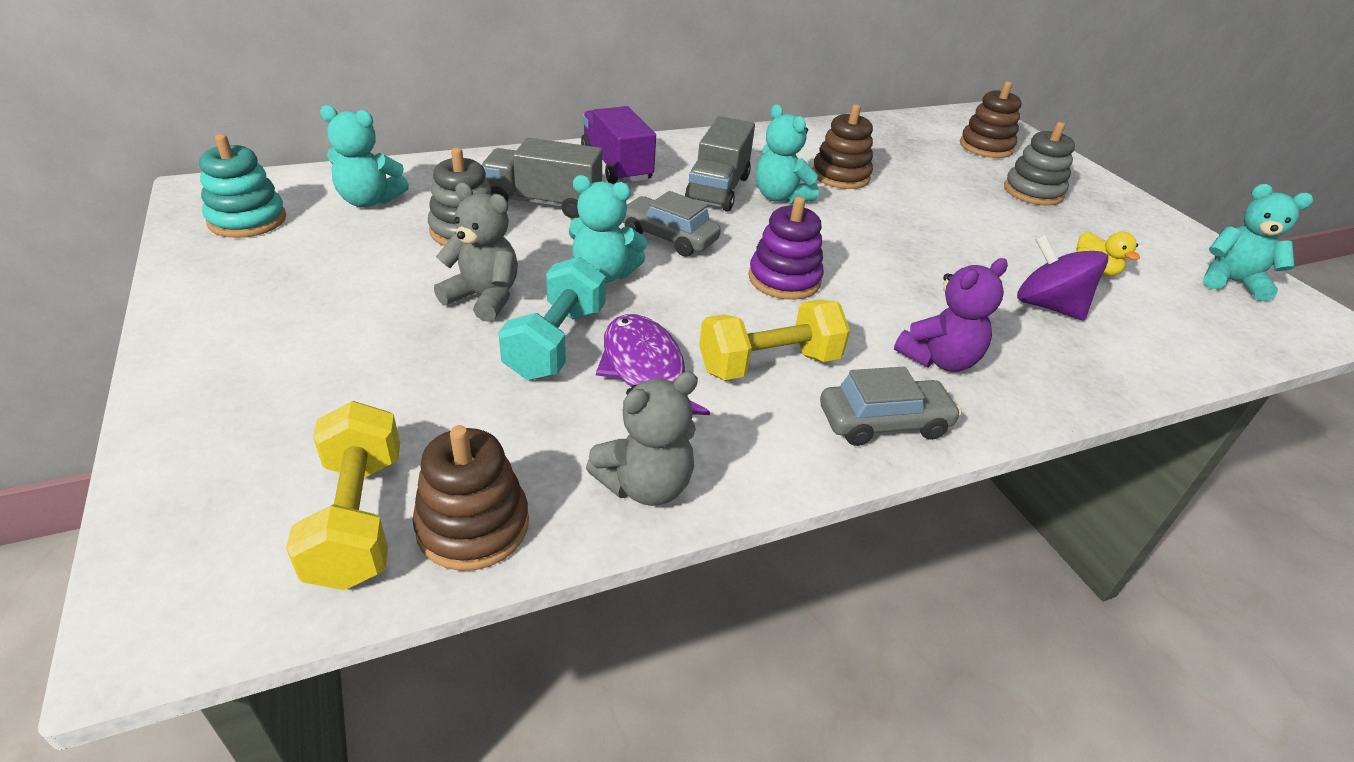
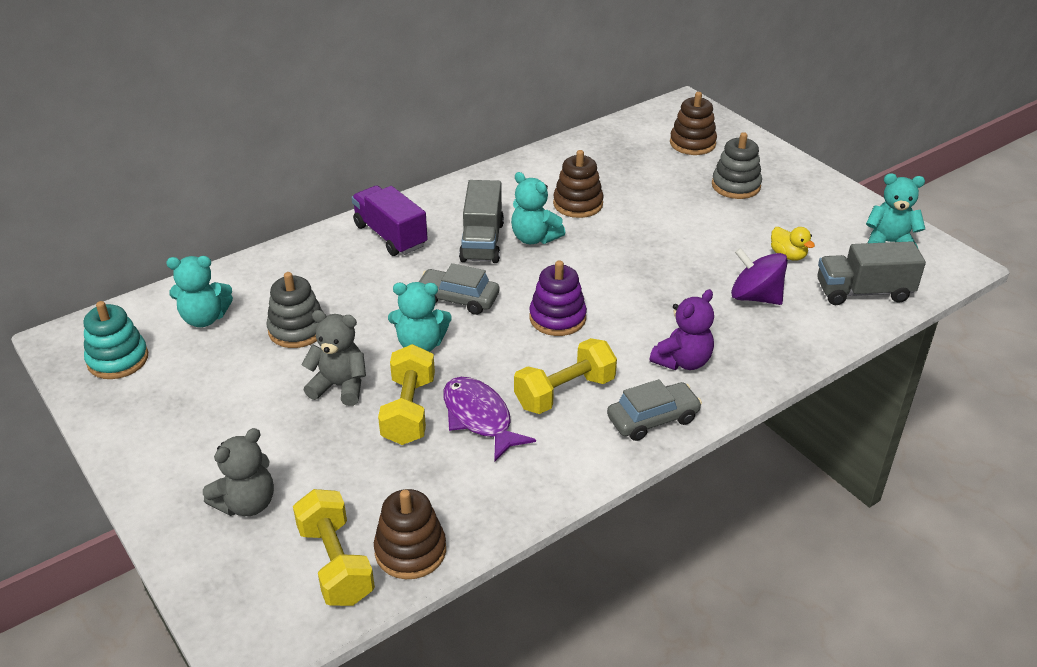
camera: 10 degrees left, 0 degrees up
grey truck [482,138,602,218] -> grey truck moved to [817,241,926,305]
turquoise dumbbell [498,256,606,380] -> yellow dumbbell [378,344,435,445]
grey teddy bear [586,371,698,506] -> grey teddy bear moved to [203,428,274,516]

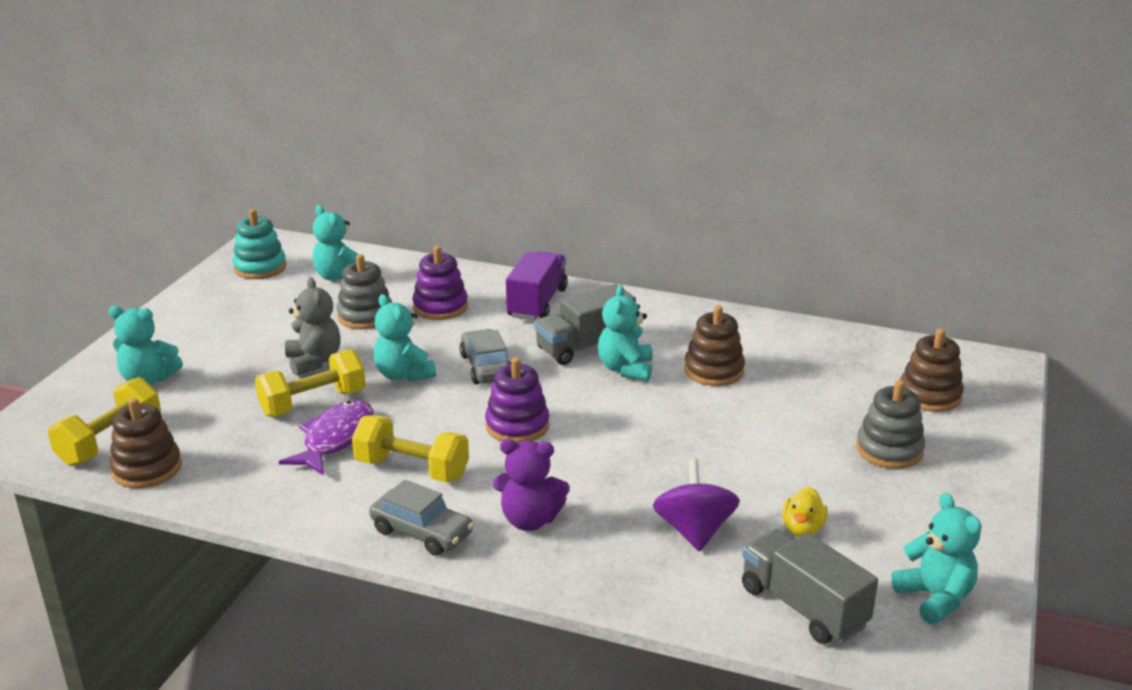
camera: 55 degrees right, 10 degrees down
grey teddy bear [203,428,274,516] -> turquoise teddy bear [108,306,183,385]
none -> purple stacking toy [413,246,468,320]

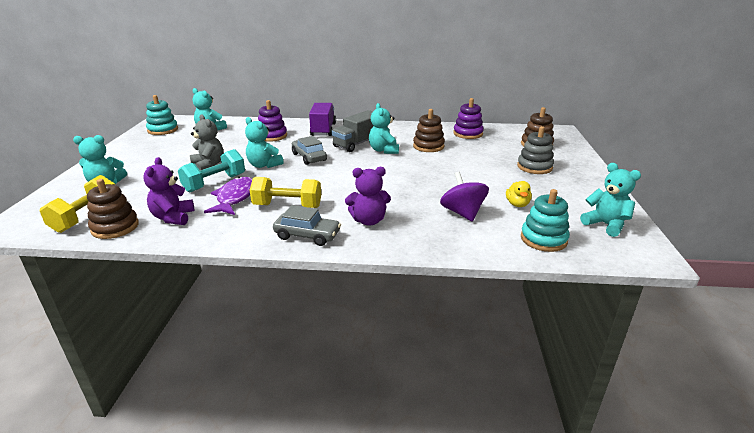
camera: 15 degrees left, 0 degrees up
yellow dumbbell [255,349,366,417] -> turquoise dumbbell [178,149,245,192]
grey stacking toy [336,254,392,329] -> none
purple stacking toy [485,357,550,444] -> purple stacking toy moved to [453,98,484,139]
grey truck [742,529,878,644] -> turquoise stacking toy [521,189,570,252]
none -> purple teddy bear [143,157,195,225]

